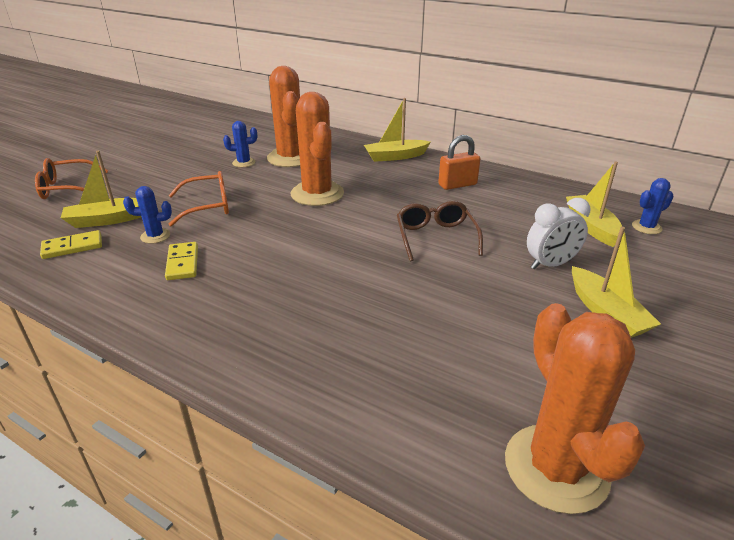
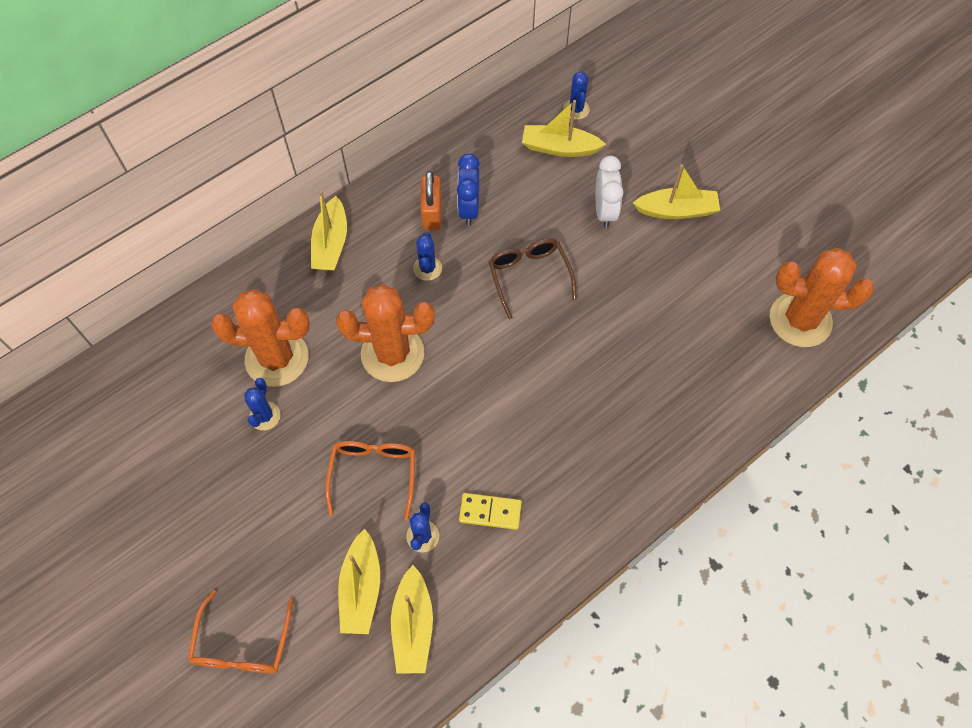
camera: 70 degrees left, 30 degrees up
yellow domino [40,230,102,259] -> yellow boat [391,565,433,674]
brown glasses [397,201,483,262] -> brown glasses turned 60 degrees clockwise [489,238,577,319]
none -> blue cactus [413,232,442,281]
none -> blue clock [457,153,480,226]

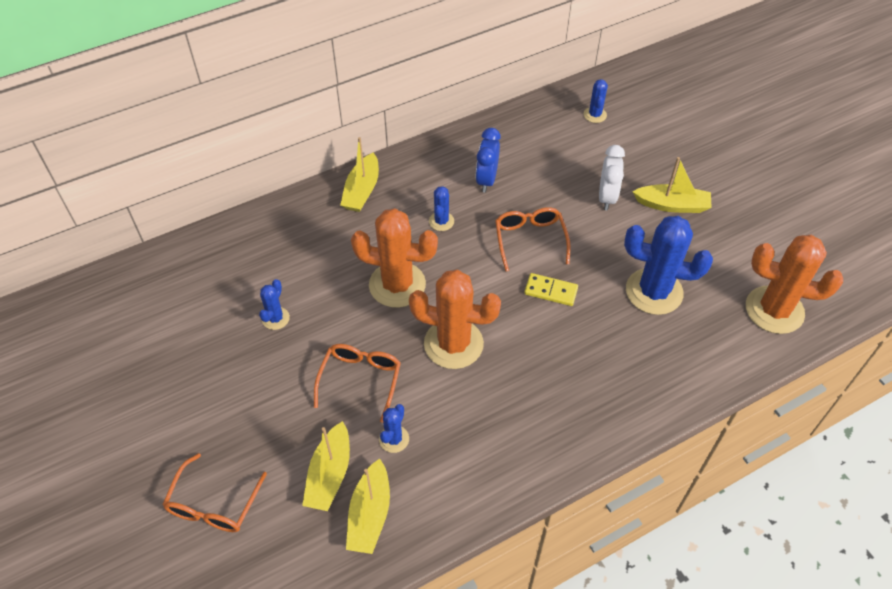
camera: 10 degrees right, 10 degrees down
orange cactus [211,289,310,387] -> orange cactus moved to [409,269,501,369]
orange padlock [421,171,442,230] -> none
yellow domino [459,493,522,530] -> yellow domino moved to [524,273,578,306]
brown glasses [489,238,577,319] -> orange glasses [495,207,571,271]
yellow boat [522,100,606,157] -> none
none -> blue cactus [624,216,713,315]

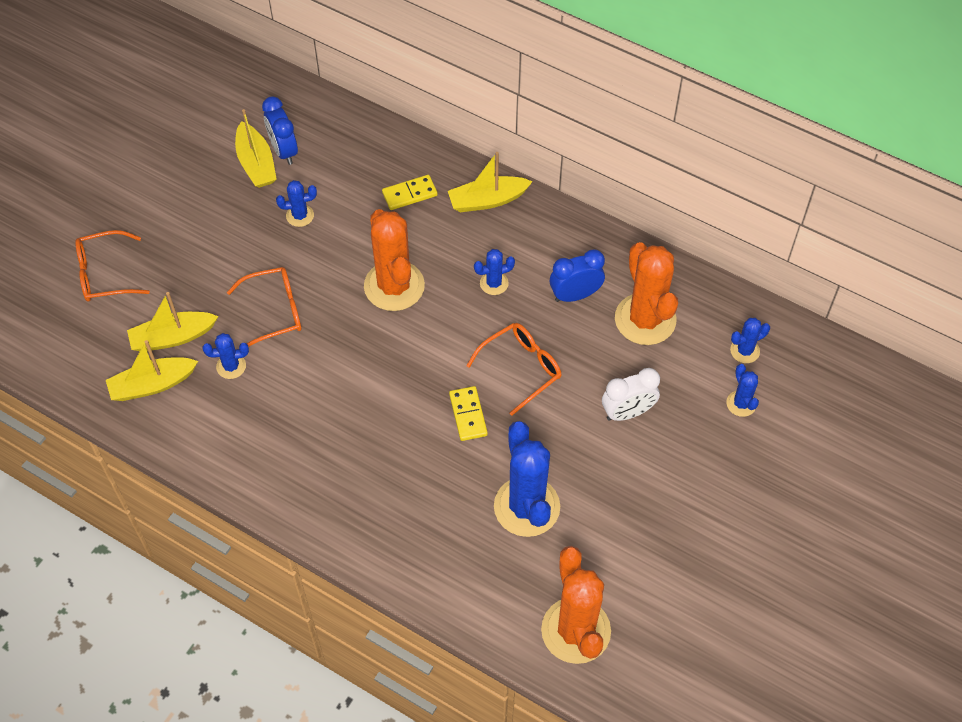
camera: 60 degrees right, 5 degrees up
orange cactus [409,269,501,369] -> orange cactus moved to [615,242,678,345]
yellow boat [633,157,712,213] -> yellow boat moved to [235,109,277,188]
none -> blue clock [262,96,298,165]
none -> yellow domino [382,175,438,210]
none -> blue cactus [727,364,759,417]

